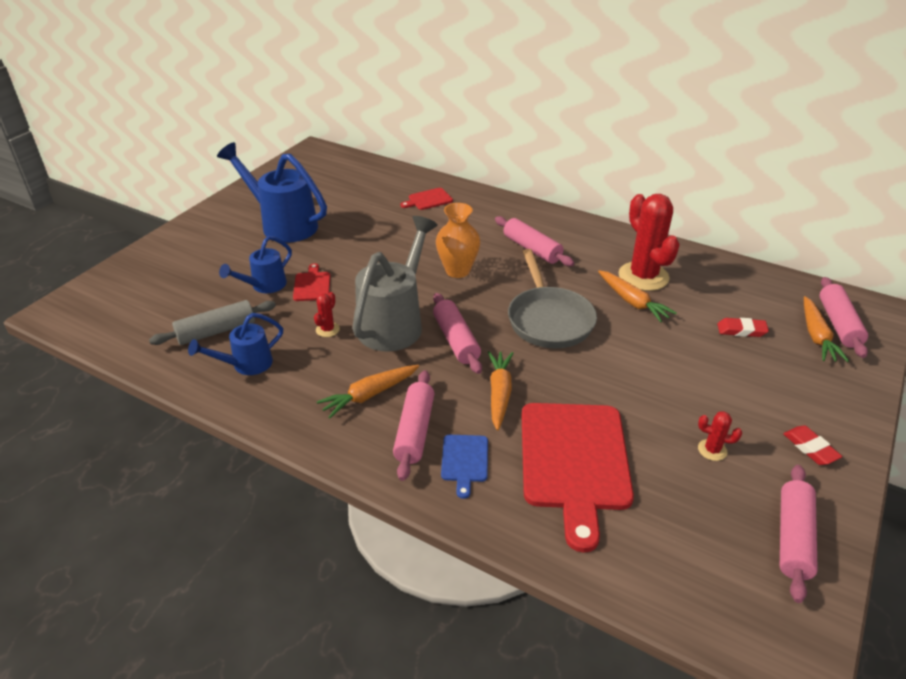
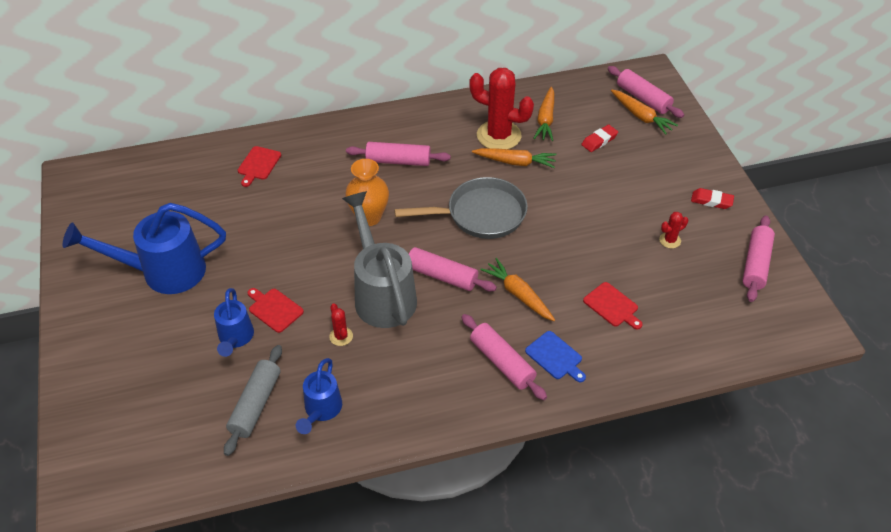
camera: 45 degrees left, 10 degrees up
orange carrot [317,365,419,418] -> orange carrot moved to [533,87,555,141]
grey pan [508,249,597,348] -> grey pan turned 45 degrees counterclockwise [394,177,528,239]
red cutting board [522,403,634,552] -> red cutting board [583,282,643,330], size x0.44
pink rolling pin [780,465,818,603] -> pink rolling pin turned 45 degrees clockwise [742,216,775,302]

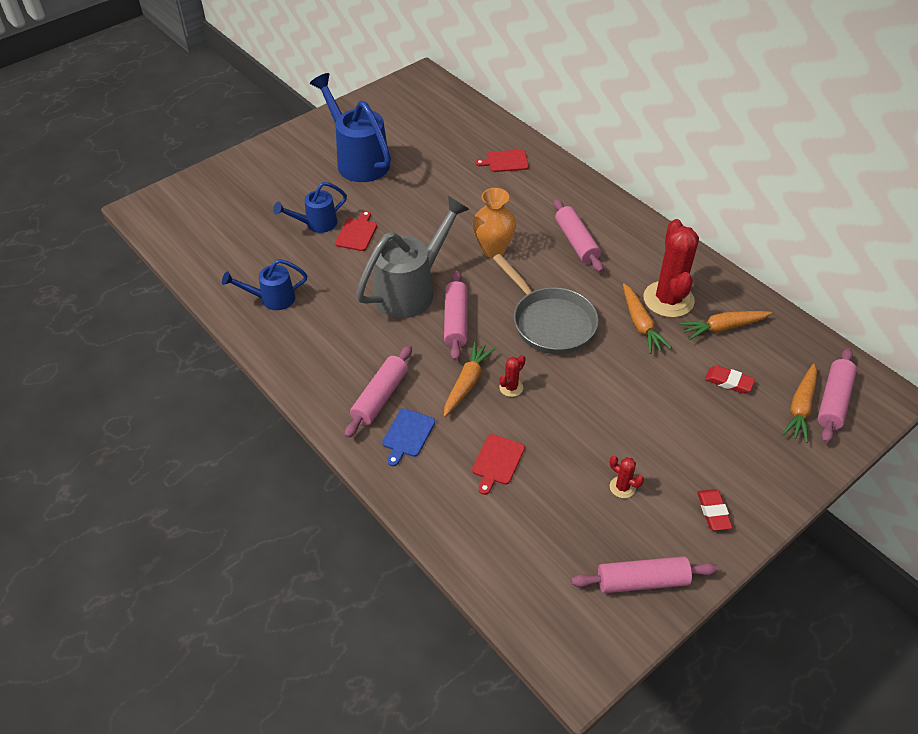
camera: 65 degrees right, 0 degrees up
grey rolling pin [224,345,282,456] -> none
red cactus [329,303,353,346] -> red cactus moved to [499,355,526,397]

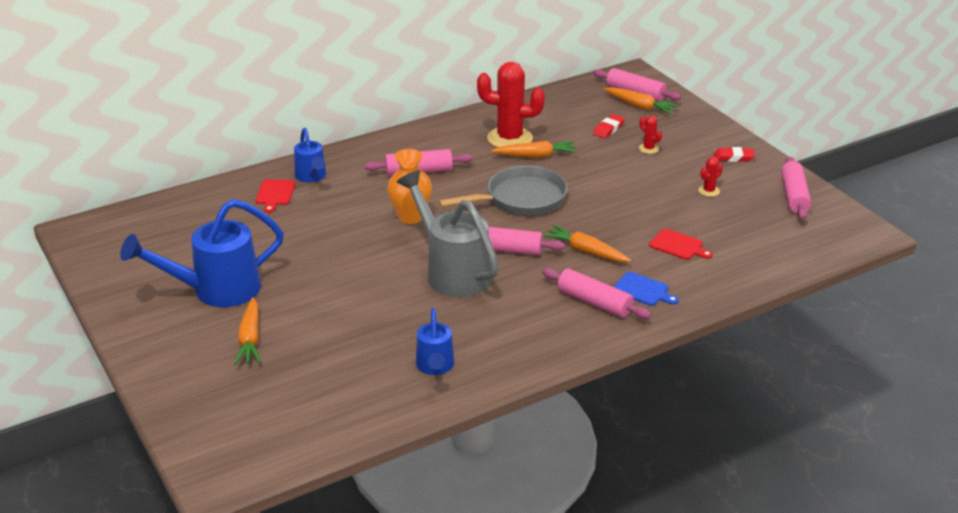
camera: 80 degrees left, 15 degrees down
blue watering can [273,182,347,233] -> blue watering can moved to [294,128,326,182]
red cutting board [335,211,377,251] -> none
red cactus [499,355,526,397] -> red cactus moved to [639,116,662,154]
orange carrot [680,311,772,340] -> orange carrot moved to [234,297,261,365]

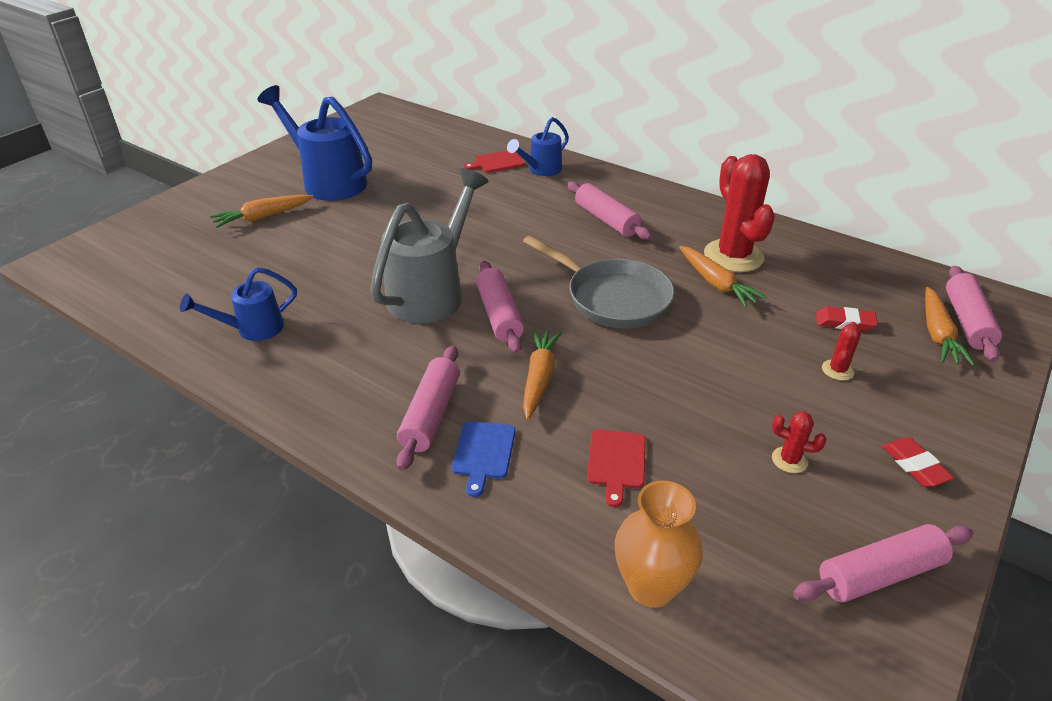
camera: 65 degrees right, 5 degrees up
orange vase [387,149,432,224] -> orange vase moved to [615,480,703,608]

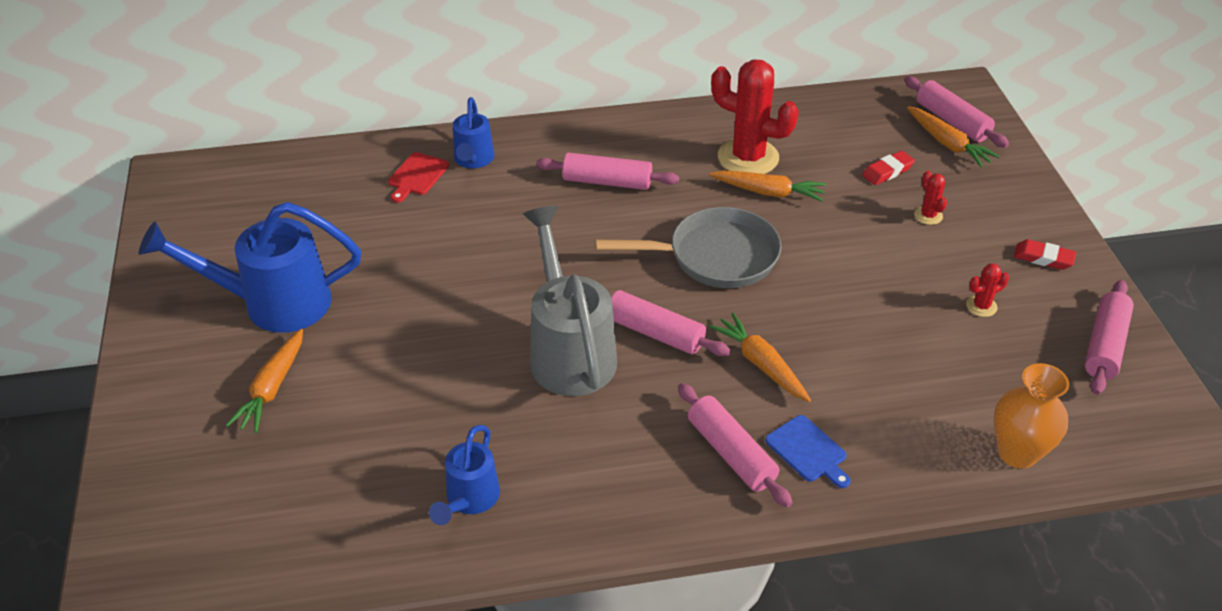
camera: 45 degrees left, 5 degrees up
red cutting board [587,429,646,507] -> none

